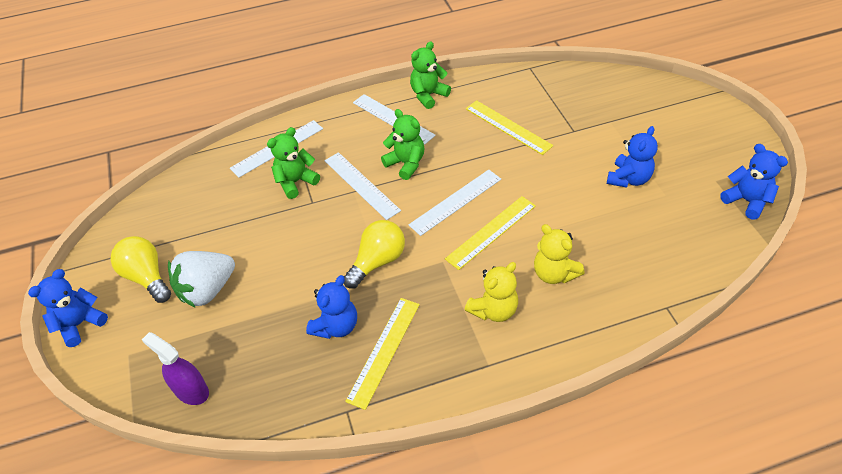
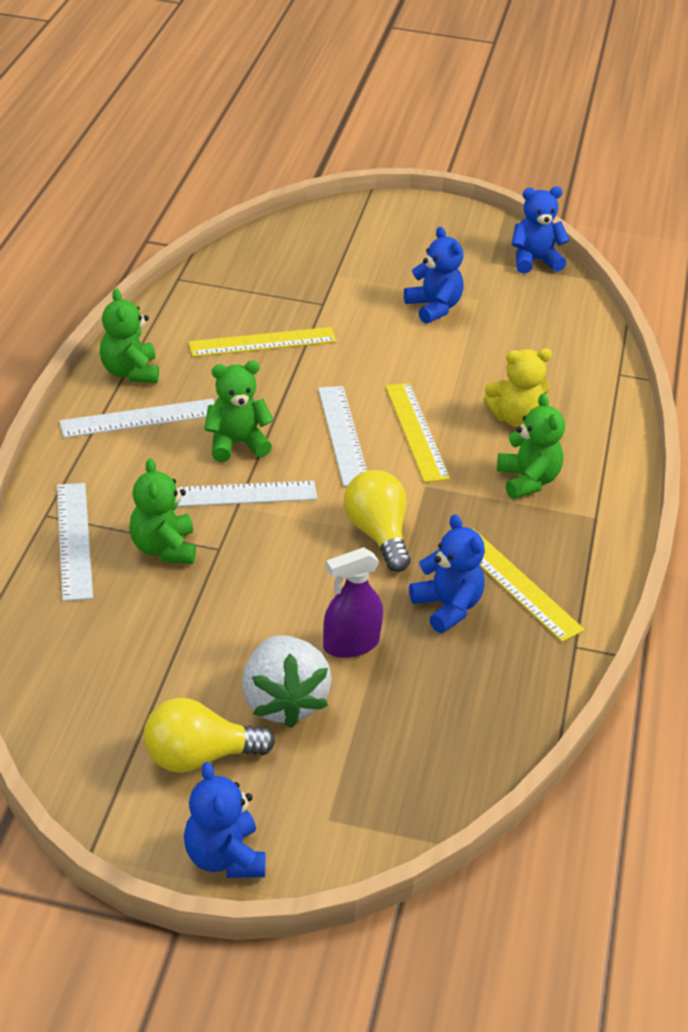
camera: 65 degrees left, 10 degrees down
purple spray bottle [142,332,209,405] -> purple spray bottle moved to [323,547,383,658]
yellow teddy bear [464,262,518,322] -> green teddy bear [497,393,565,499]

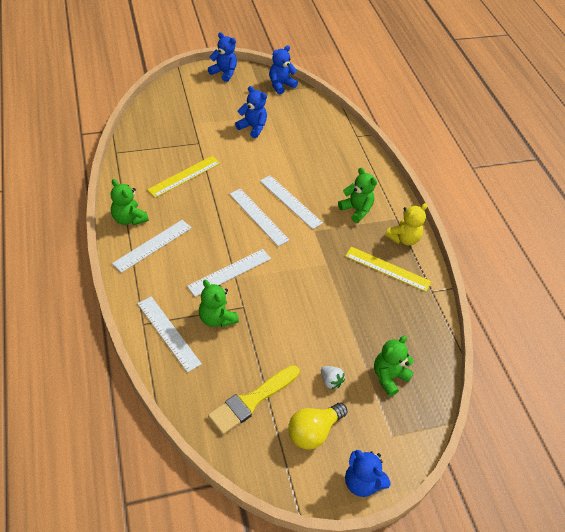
camera: 30 degrees left, 10 degrees up
green teddy bear [204,361,274,462] -> green teddy bear moved to [374,335,414,397]
white strawberry [242,635,332,728] -> white strawberry [321,366,345,390], size x0.48
purple spray bottle [323,547,383,658] -> none
yellow light bulb [344,470,410,572] -> none
yellow ruler [385,383,450,483] -> white ruler [260,175,323,229]
blue teddy bear [409,514,485,633] -> blue teddy bear moved to [208,32,237,82]
yellow teddy bear [483,348,552,427] -> yellow teddy bear moved to [385,203,428,245]
none -> yellow brush [208,365,300,435]

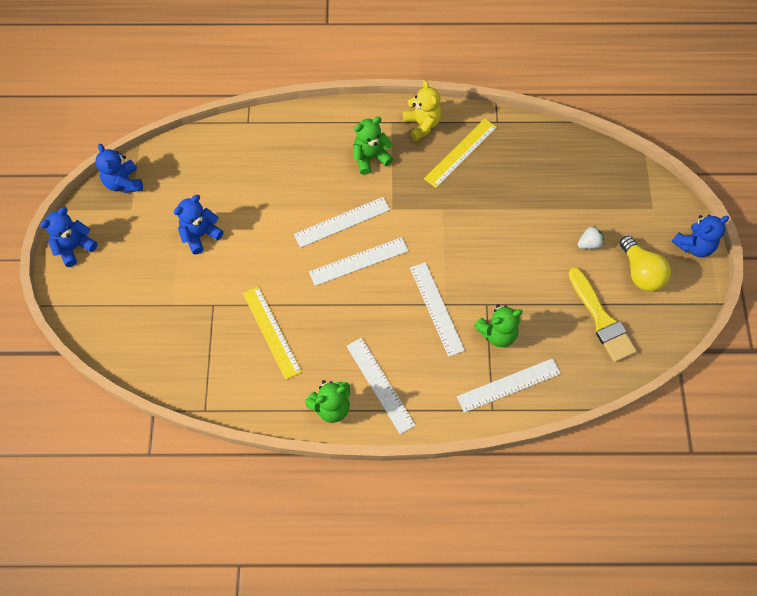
camera: 70 degrees left, 15 degrees up
green teddy bear [374,335,414,397] -> none

